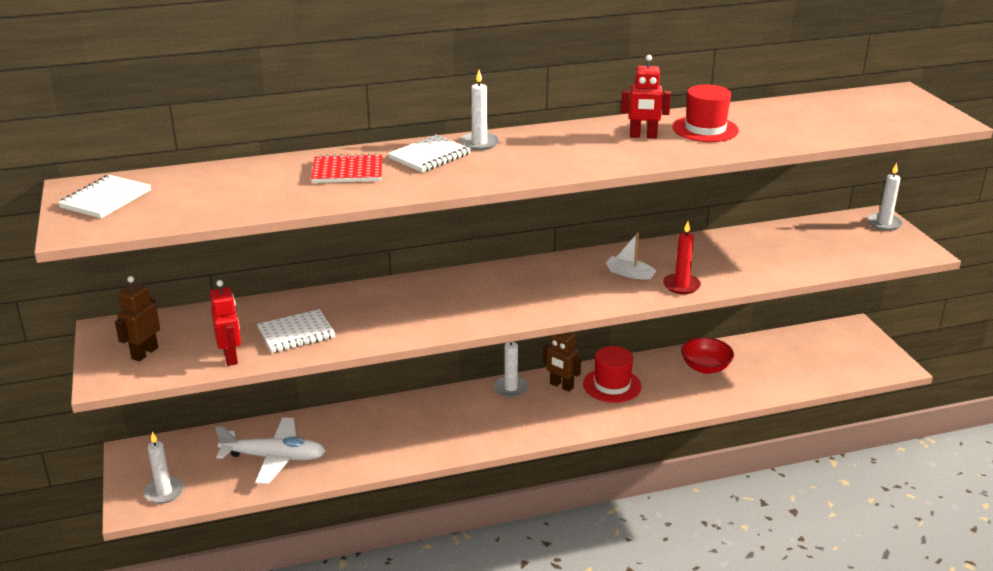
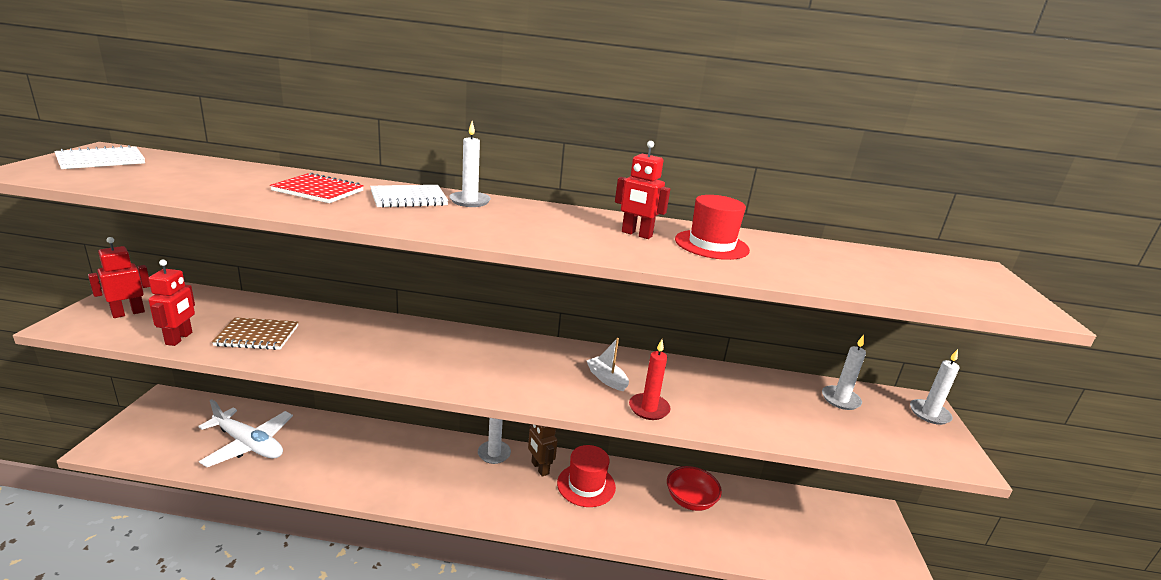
camera: 20 degrees right, 5 degrees down
brown robot [115,276,160,362] -> red robot [88,237,150,318]
white candle [144,431,184,504] -> white candle moved to [822,335,866,410]
white notebook [257,309,335,353] -> brown notebook [212,317,298,350]

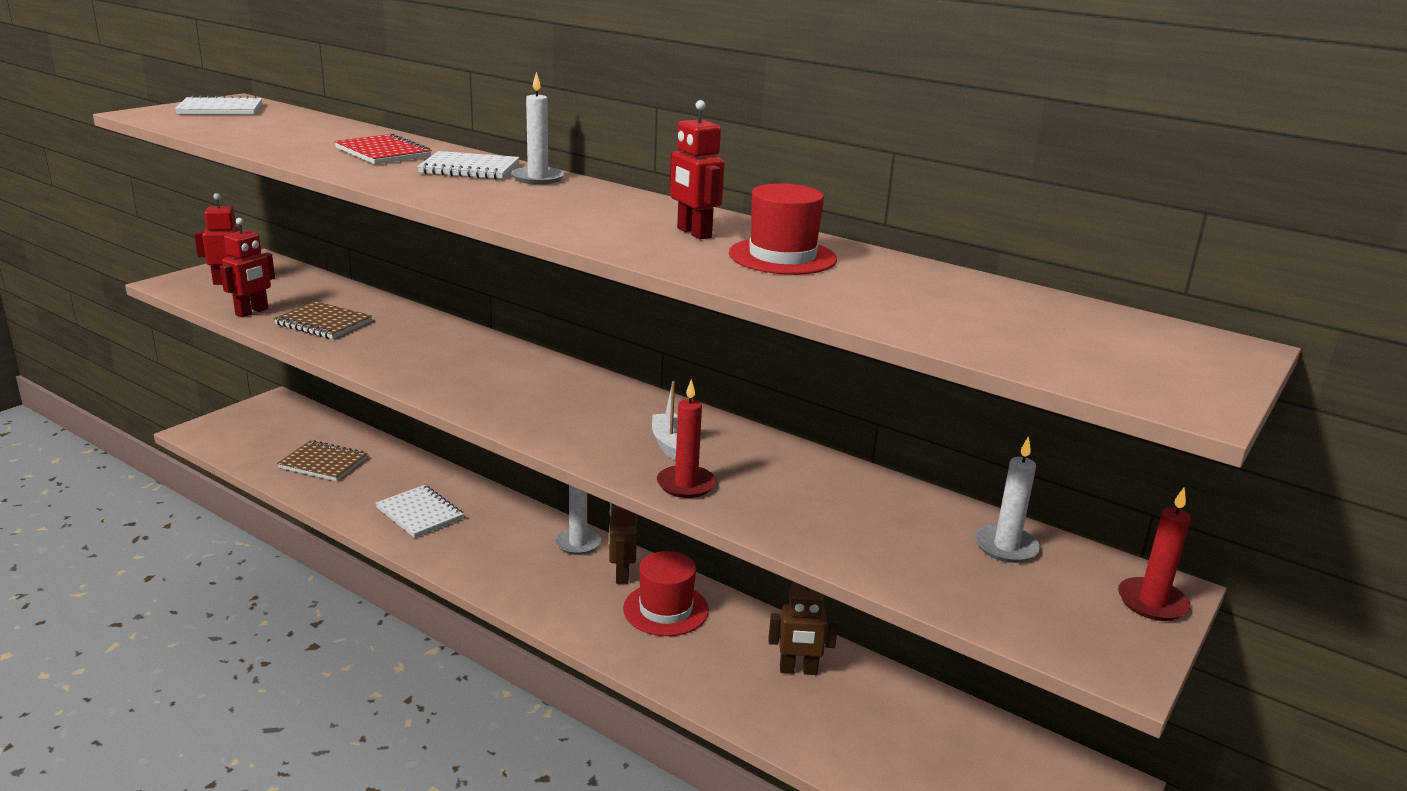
camera: 30 degrees right, 0 degrees up
white plane [198,399,293,467] -> brown notebook [277,440,367,481]
red bowl [667,466,722,511] -> brown robot [768,582,838,675]
white candle [910,349,959,425] -> red candle [1118,487,1191,621]
none -> white notebook [376,485,464,538]

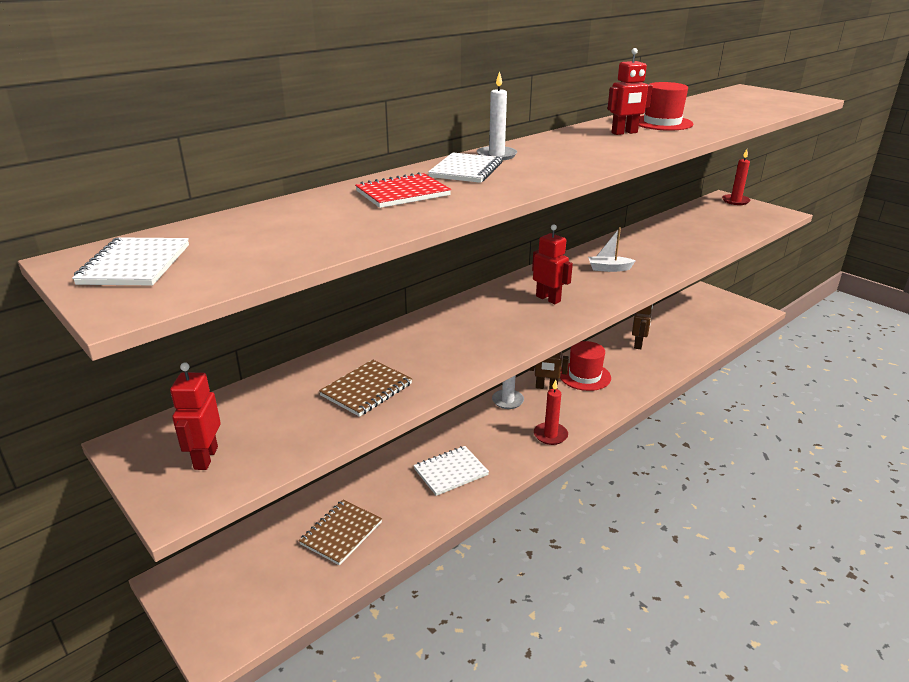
camera: 75 degrees left, 5 degrees up
red robot [220,218,275,318] -> red robot moved to [532,224,573,304]
red candle [657,379,716,498] -> red candle moved to [534,379,568,445]
white candle [975,436,1040,563] -> none

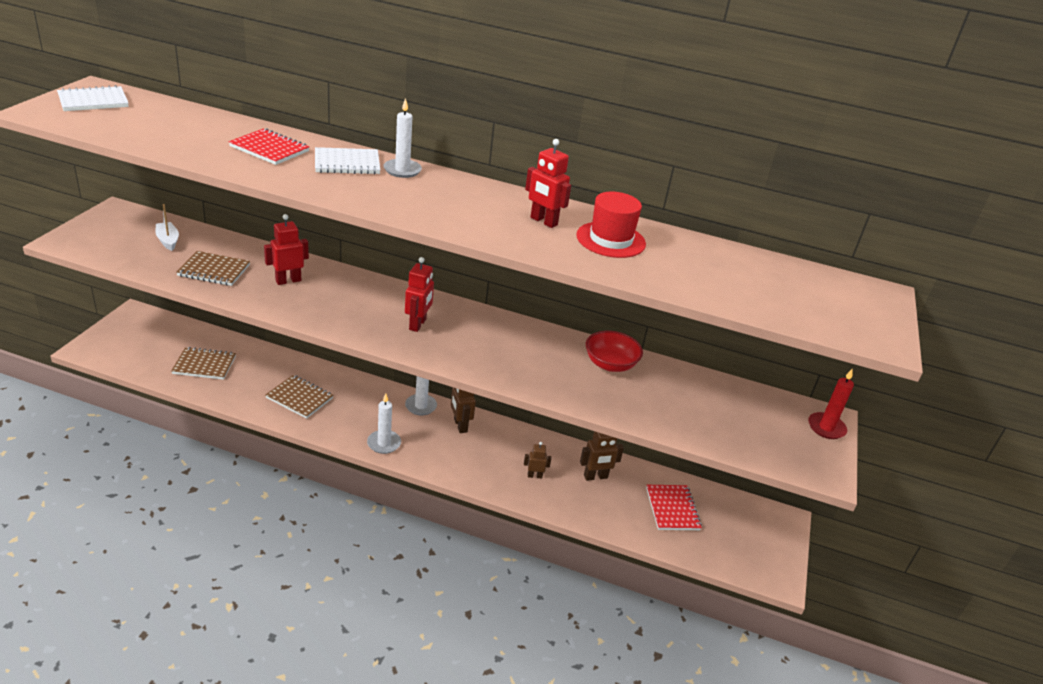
camera: 55 degrees right, 5 degrees up
red robot [170,362,221,470] -> red robot moved to [264,214,309,285]
white notebook [413,446,489,496] -> brown notebook [265,375,333,419]
red candle [534,379,568,445] -> white candle [367,393,401,454]
red hat [560,341,611,391] -> none
white boat [588,228,636,272] -> white boat moved to [155,204,179,251]
none -> brown robot [524,442,551,478]
none -> red bowl [586,331,643,372]
none -> red notebook [646,485,702,530]

